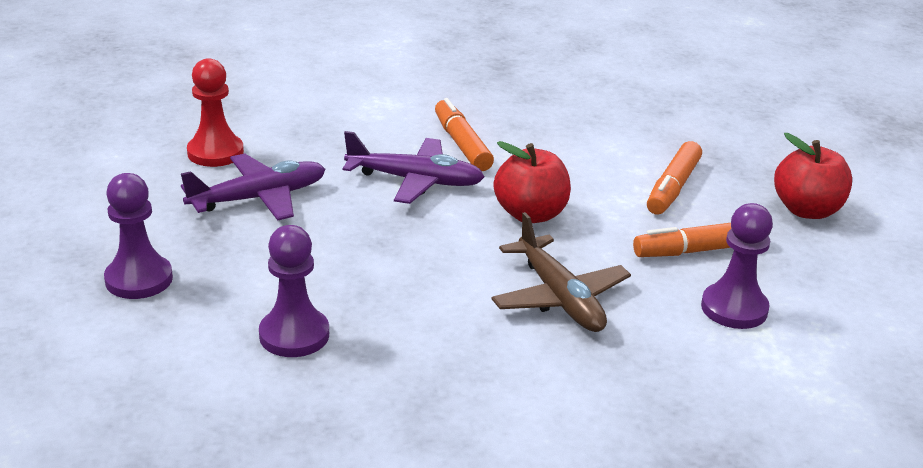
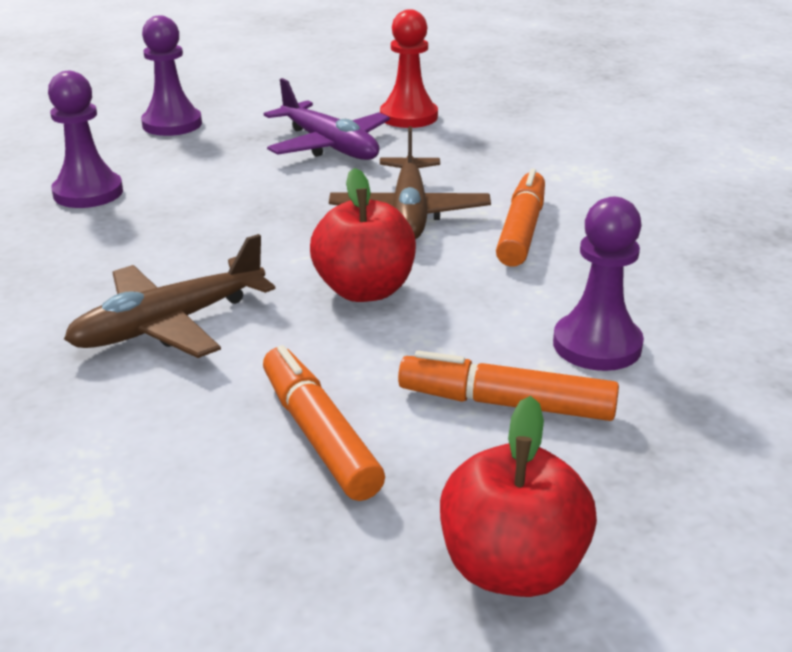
camera: 80 degrees right, 0 degrees up
purple plane [343,131,485,204] -> brown plane [329,127,491,239]
orange marker [435,98,494,171] -> orange marker turned 45 degrees counterclockwise [496,169,545,267]
purple pawn [701,203,773,329] -> purple pawn moved to [553,197,644,371]

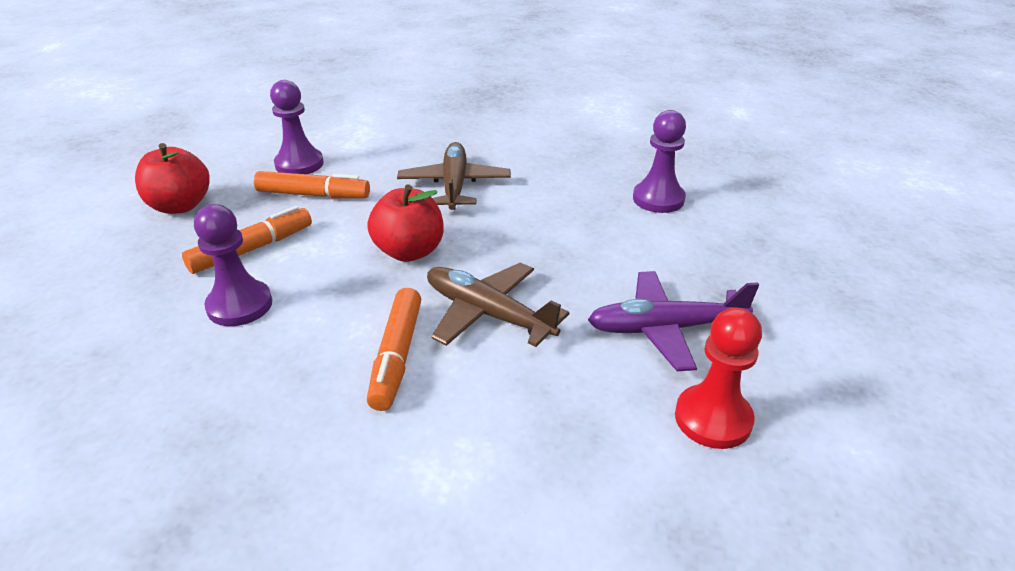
camera: 125 degrees right, 5 degrees up
purple pawn [141,15,202,136] -> purple pawn moved to [270,80,324,174]
orange marker [496,169,545,267] -> orange marker turned 45 degrees clockwise [367,288,421,411]

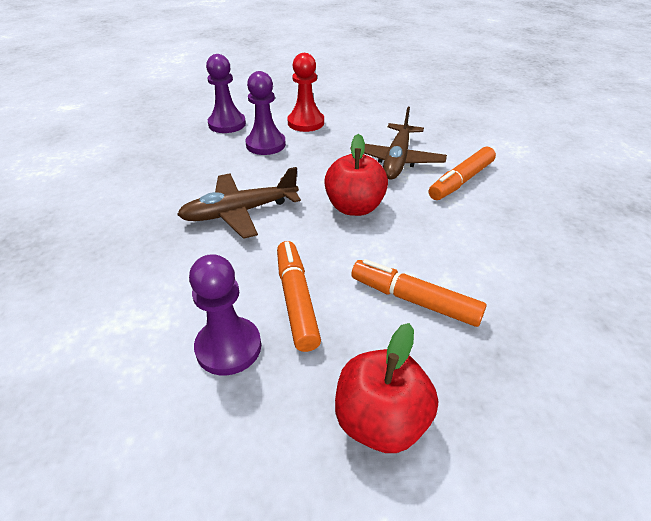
camera: 110 degrees left, 5 degrees up
purple pawn [194,204,272,326] -> purple pawn moved to [245,71,286,155]
orange marker [367,288,421,411] -> orange marker turned 150 degrees clockwise [429,147,496,200]
purple plane [588,271,759,371] -> none
red pawn [675,308,762,449] -> red pawn moved to [287,53,324,132]

